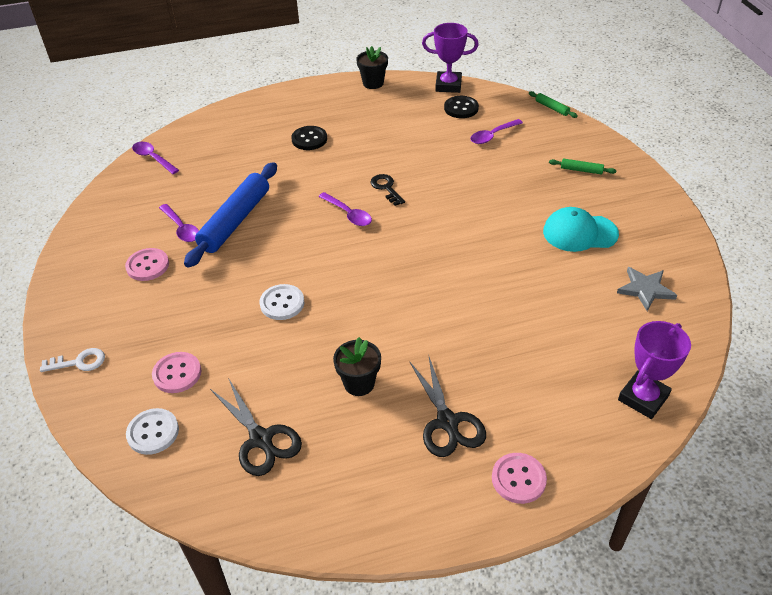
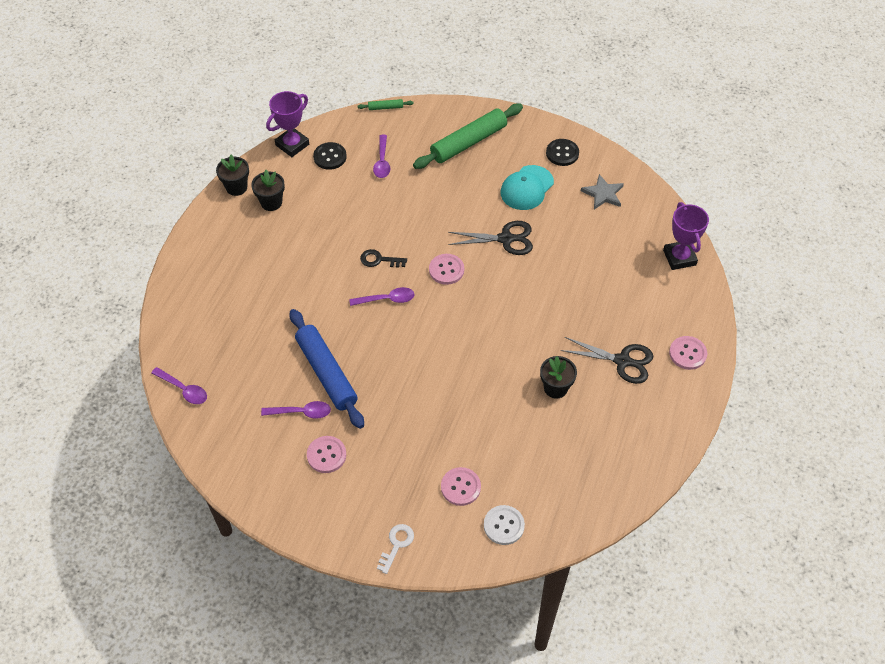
camera: 55 degrees left, 10 degrees up
purple spoon [132,142,179,174] -> purple spoon turned 135 degrees counterclockwise [151,367,207,404]
black scissors [210,378,302,476] -> black scissors moved to [448,221,533,255]
white button [260,284,304,320] -> none
black button [291,126,327,150] -> black button moved to [546,139,579,166]
green rolling pin [549,158,617,174] -> green rolling pin [413,104,523,169], size x2.35
none -> black flower pot [251,170,285,211]
none -> pink button [429,254,464,285]

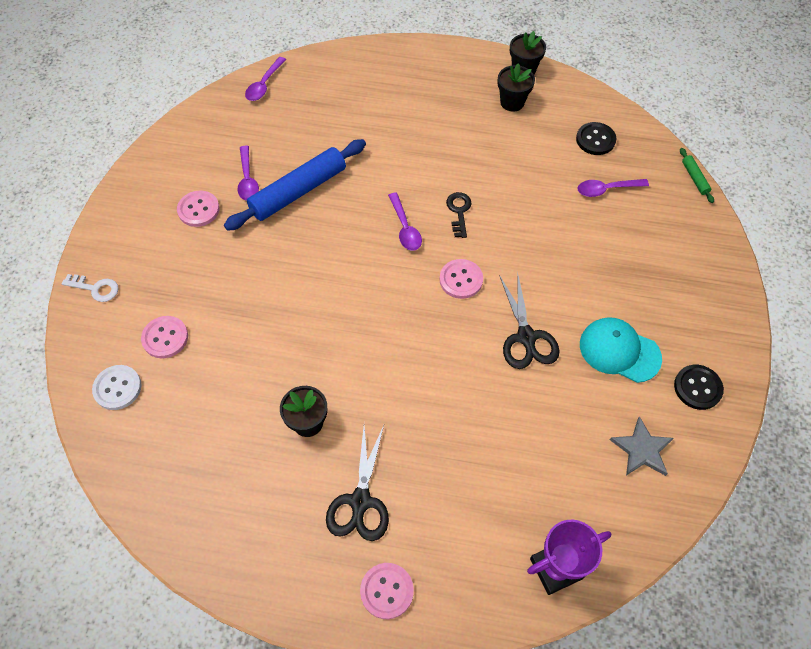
camera: 80 degrees right, 5 degrees up
purple trophy [266,91,309,157] -> none
green rolling pin [413,104,523,169] -> none

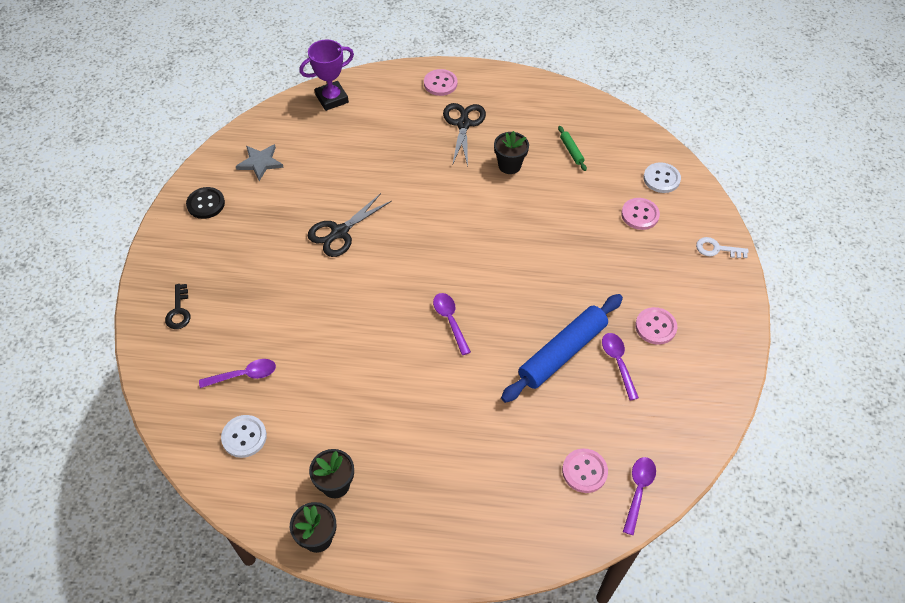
camera: 175 degrees right, 5 degrees down
pink button [439,259,483,299] -> pink button moved to [562,449,608,493]
black key [446,192,472,238] -> black key moved to [165,284,190,329]
black scissors [499,271,559,369] -> black scissors turned 120 degrees counterclockwise [308,193,392,257]
black button [576,122,616,155] -> white button [221,415,267,458]
turquoise cap [580,317,662,383] -> none
green rolling pin [680,148,714,203] -> green rolling pin moved to [558,126,587,171]

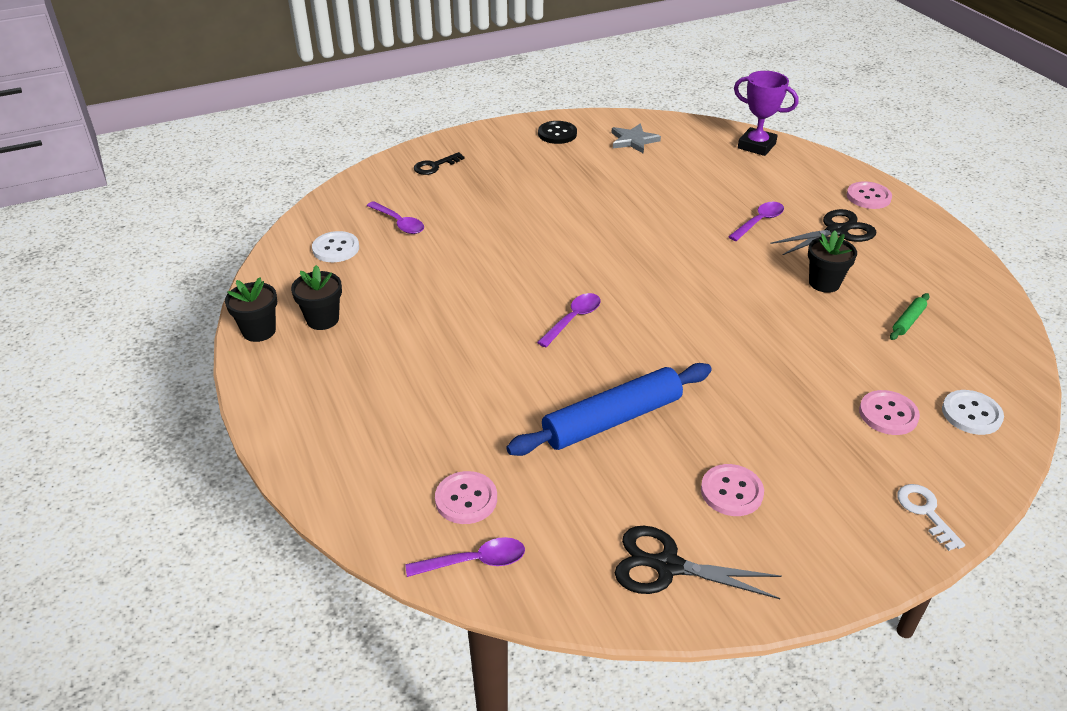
camera: 60 degrees right, 15 degrees down
black scissors [308,193,392,257] -> black scissors moved to [615,526,782,599]
blue rolling pin [501,294,623,403] -> blue rolling pin turned 45 degrees counterclockwise [506,363,712,456]
purple spoon [602,333,639,400] -> purple spoon moved to [728,202,784,241]

